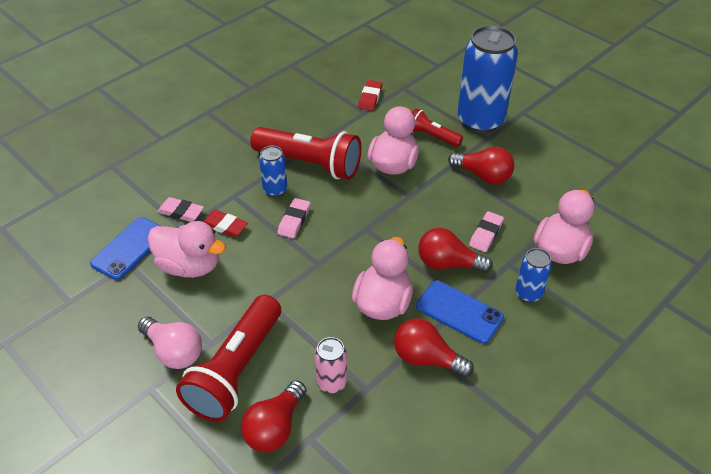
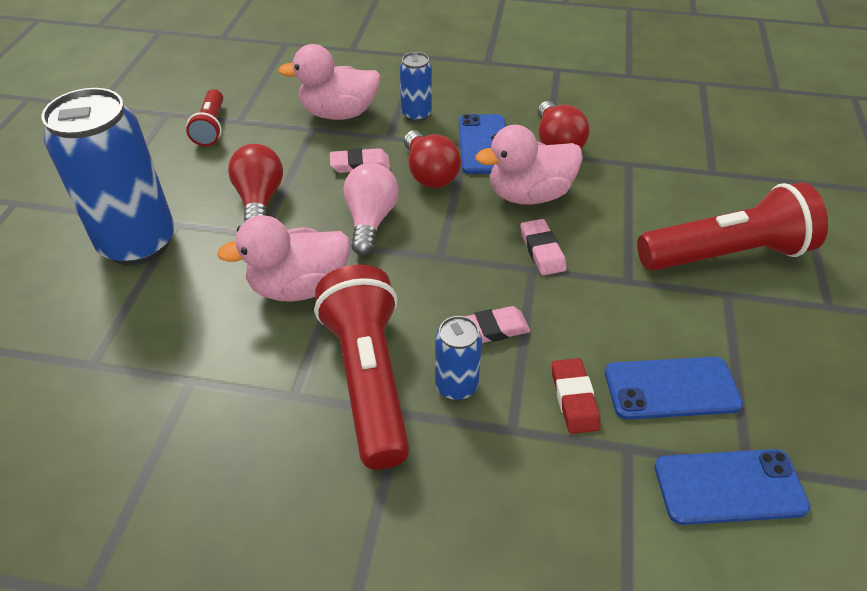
camera: 125 degrees left, 0 degrees up
pink light bulb [138,317,202,369] -> pink light bulb moved to [343,163,399,256]
pink duck [148,221,226,278] -> blue phone [605,357,743,420]
pink eraser [157,197,204,222] -> pink eraser moved to [520,219,567,276]
red light bulb [241,380,306,452] -> none
pink can [315,337,347,393] -> none
red eraser [358,80,382,111] -> none
red flashlight [412,108,463,147] -> red flashlight moved to [186,89,223,146]

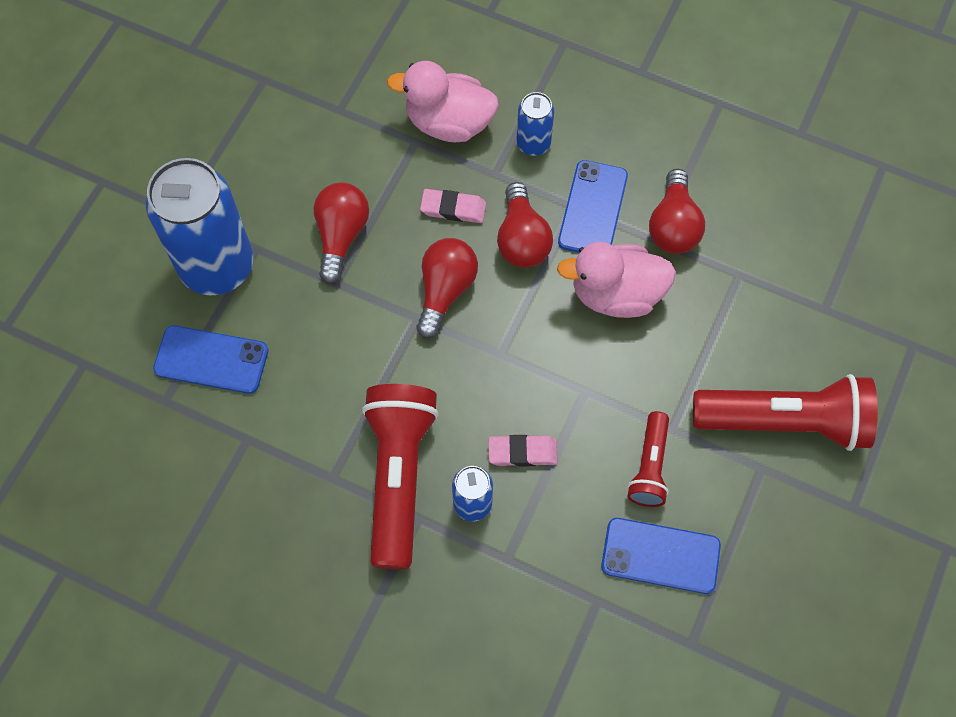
camera: 15 degrees right, 20 degrees up
red flashlight [186,89,223,146] -> red flashlight moved to [627,411,669,507]
pink duck [217,215,350,302] -> none
pink light bulb [343,163,399,256] -> red light bulb [417,238,478,338]
pink eraser [520,219,567,276] -> none
red eraser [552,358,600,434] -> none
blue phone [654,449,810,525] -> blue phone moved to [153,325,268,394]

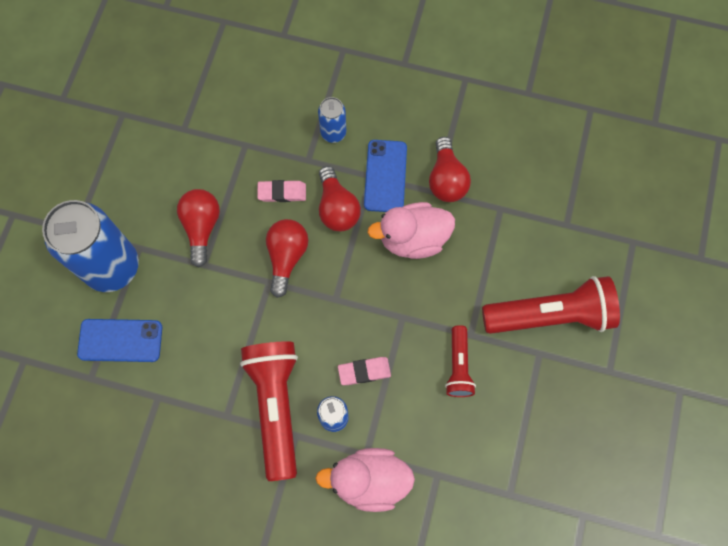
camera: 10 degrees left, 5 degrees up
pink duck [387,61,499,142] -> pink duck moved to [315,448,415,512]
blue phone [601,518,721,594] -> none

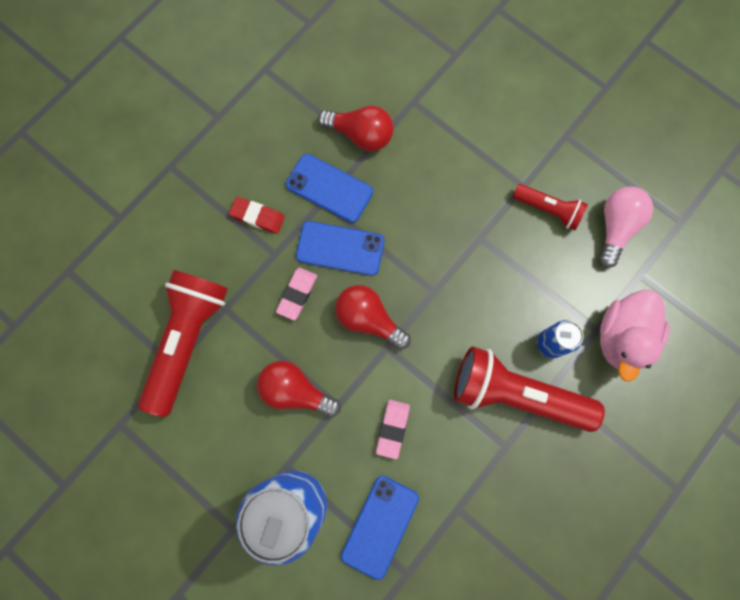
camera: 65 degrees left, 5 degrees up
blue can [318,97,346,143] -> red eraser [229,197,285,234]
red light bulb [319,166,361,231] -> blue phone [296,221,384,276]
pink eraser [338,357,391,385] -> pink eraser moved to [376,400,410,459]
pink duck [367,202,455,259] -> none
red flashlight [482,276,620,334] -> red flashlight moved to [138,270,228,417]
none -> pink light bulb [599,187,653,268]

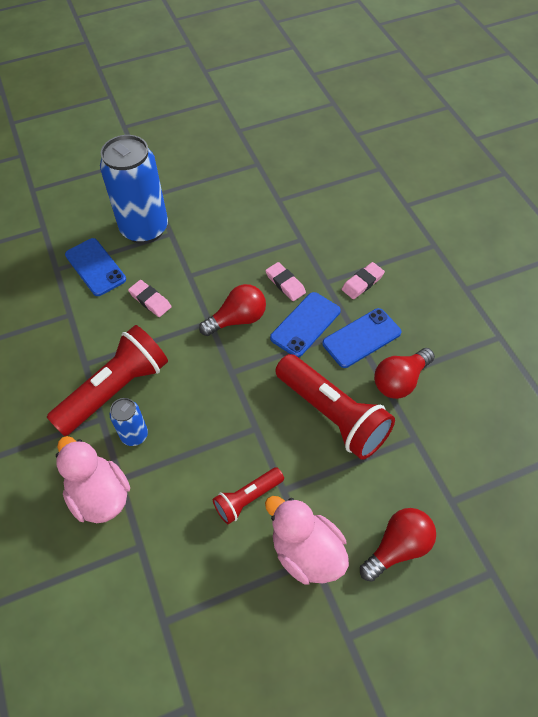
camera: 120 degrees right, 20 degrees down
red flashlight [138,270,228,417] -> red flashlight moved to [275,354,395,460]
red eraser [229,197,285,234] -> pink eraser [342,262,385,299]
red light bulb [257,361,341,418] -> red light bulb moved to [360,508,436,582]
pink light bulb [599,187,653,268] -> none
none -> pink duck [265,496,349,585]

